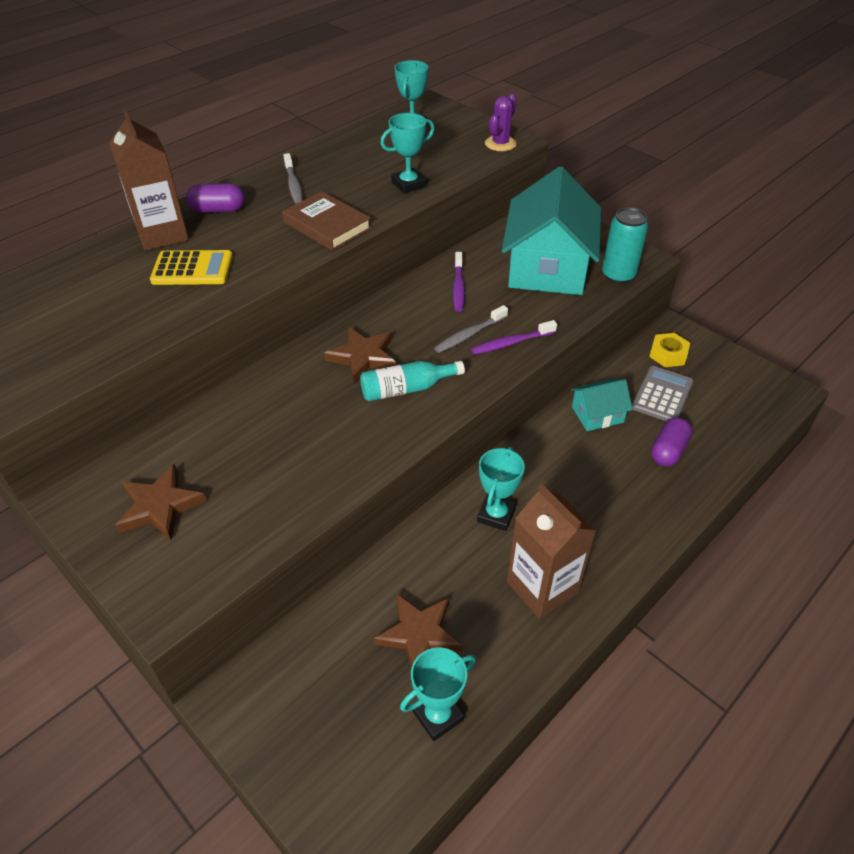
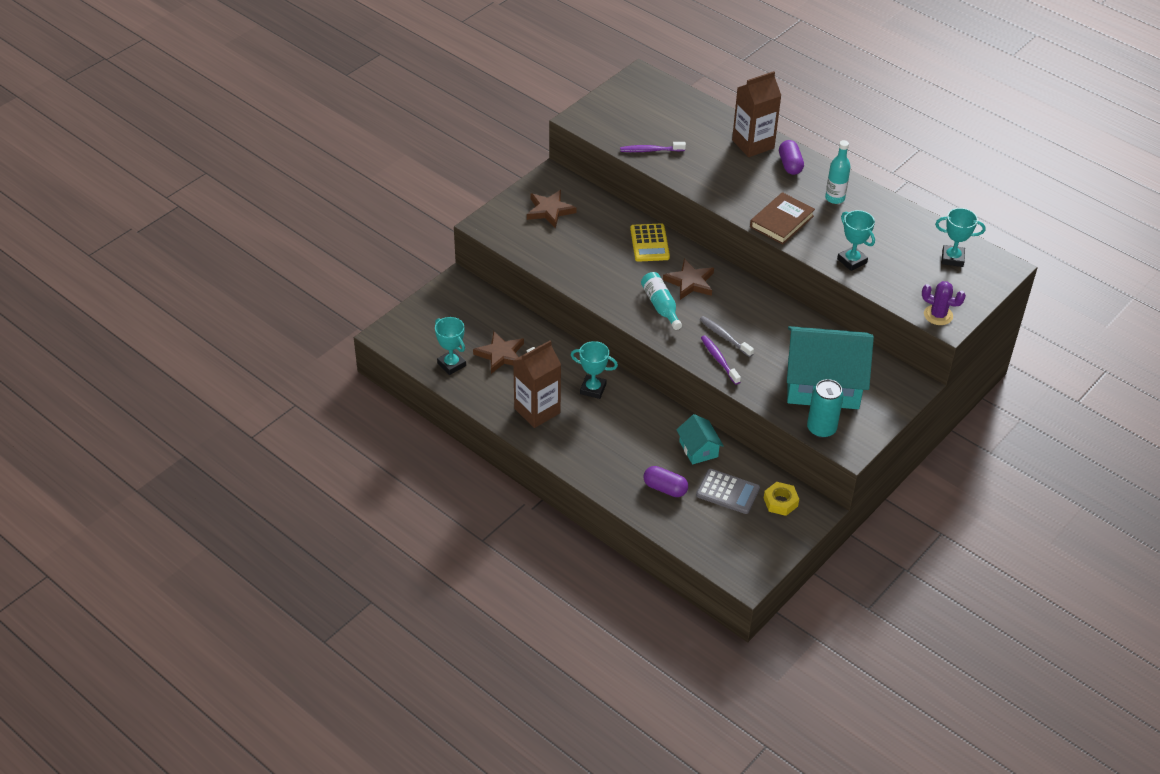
camera: 85 degrees right, 0 degrees up
yellow calculator [150,250,233,285] -> yellow calculator moved to [630,223,670,262]
grey toothbrush [283,153,303,204] -> turquoise bottle [825,140,851,204]
purple toothbrush [453,252,465,312] -> purple toothbrush moved to [620,142,686,152]

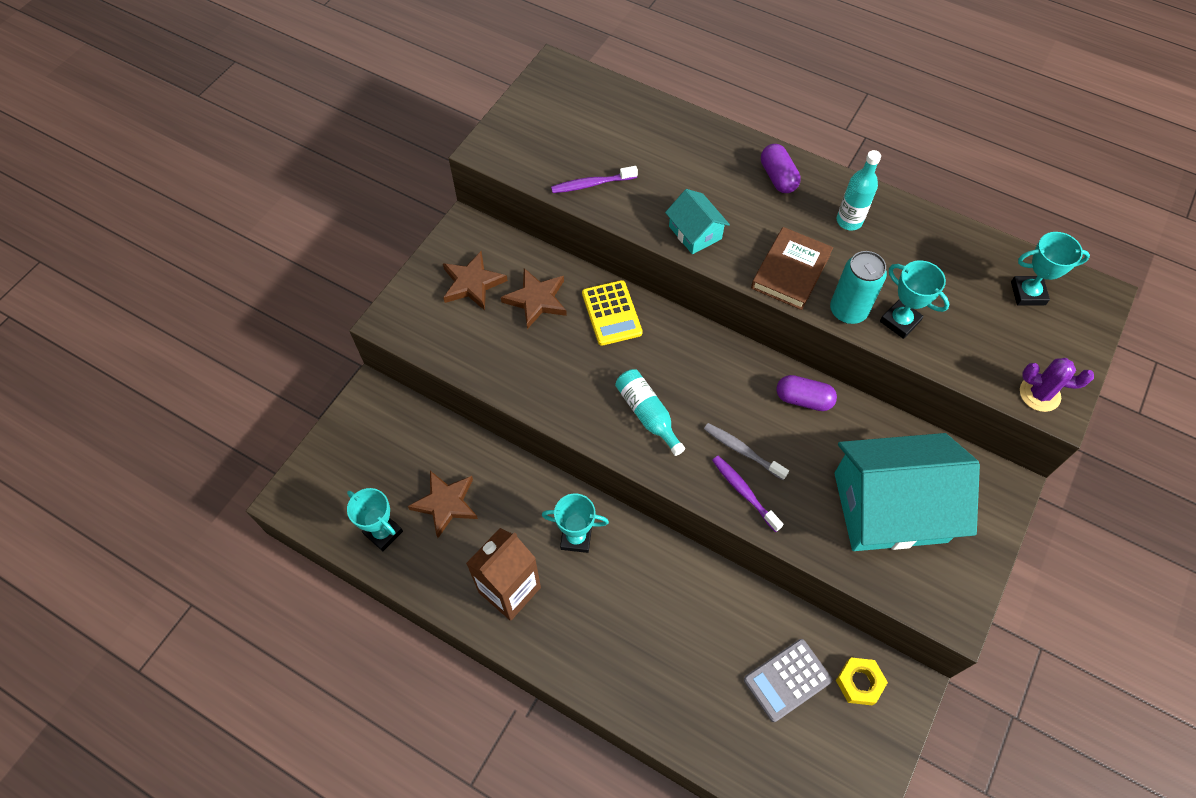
camera: 10 degrees left, 15 degrees up
purple capsule [644,466,688,497] -> purple capsule moved to [776,375,837,411]
brown star [663,259,714,300] -> brown star moved to [501,268,567,329]
turquoise house [676,414,724,465] -> turquoise house moved to [665,189,730,254]
grey calculator [696,469,760,514] -> grey calculator turned 135 degrees clockwise [744,639,832,722]
brown carton [732,71,781,157] -> none
turquoise can [807,379,844,438] -> turquoise can moved to [830,251,887,324]

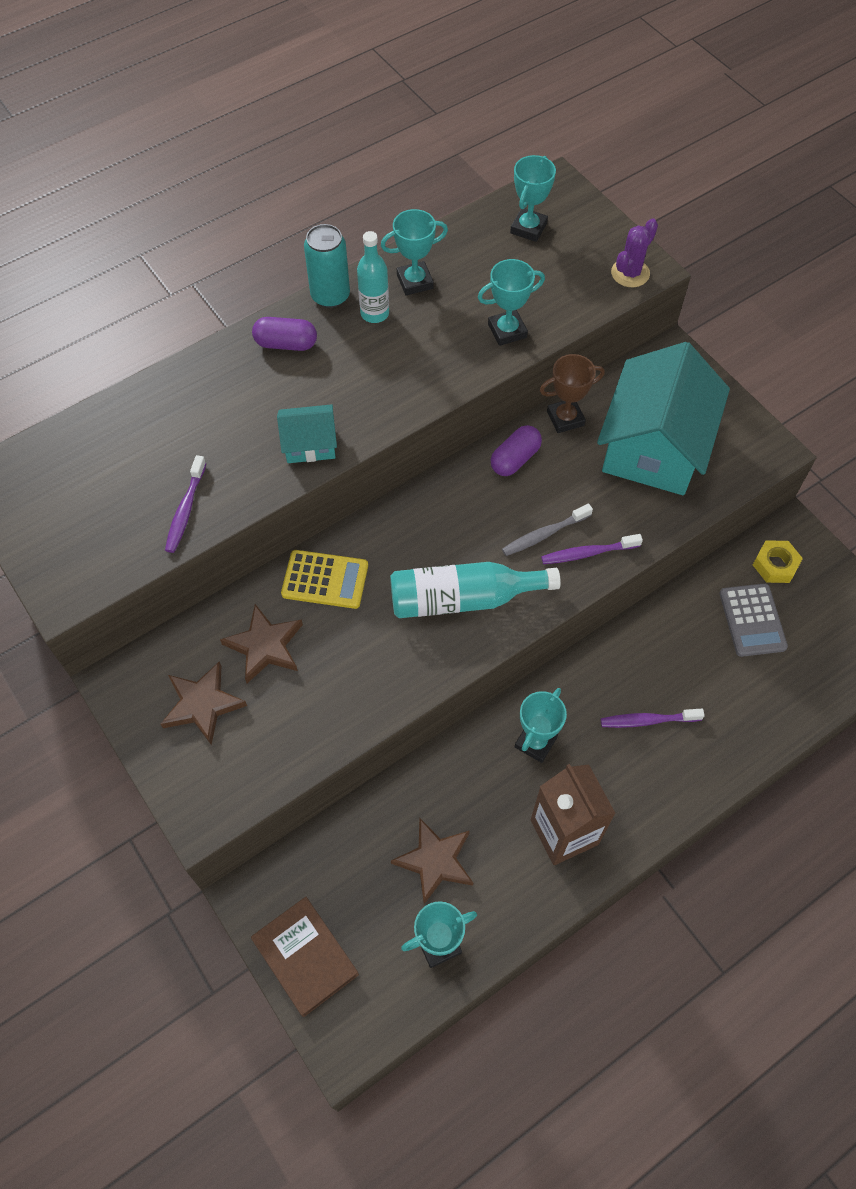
camera: 65 degrees left, 0 degrees up
turquoise bottle [615,369,685,456] -> turquoise bottle [390,562,561,618], size x1.51
brown book [751,227,833,310] -> brown book moved to [251,897,359,1017]
turquoise can [830,251,887,324] -> turquoise can moved to [304,224,350,308]
none -> turquoise trophy [381,209,448,296]
none -> brown trophy [540,354,605,433]
none -> purple toothbrush [601,709,705,728]

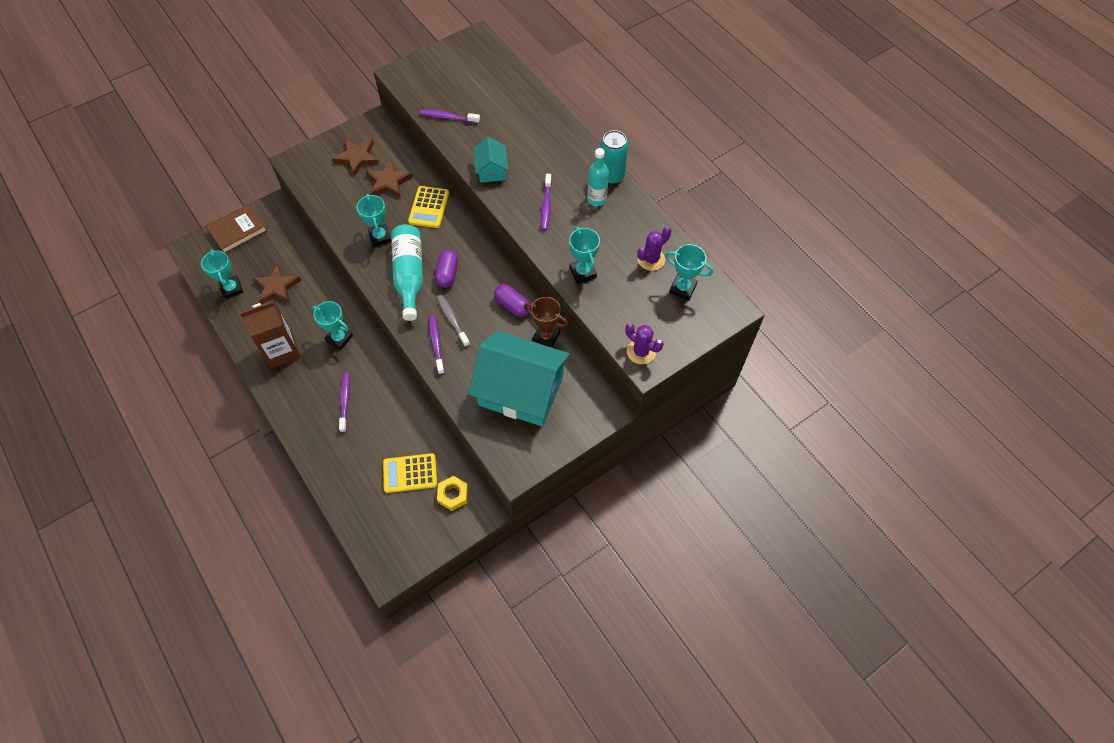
camera: 90 degrees right, 0 degrees up
purple capsule [252,317,317,351] -> purple capsule moved to [435,250,458,288]
turquoise trophy [381,209,448,296] -> turquoise trophy moved to [357,194,392,247]
brown trophy [540,354,605,433] -> brown trophy turned 45 degrees counterclockwise [524,297,568,347]
grey calculator [719,583,788,657] -> yellow calculator [383,453,437,493]
none -> purple toothbrush [541,174,552,230]
none -> purple cactus [637,227,671,271]

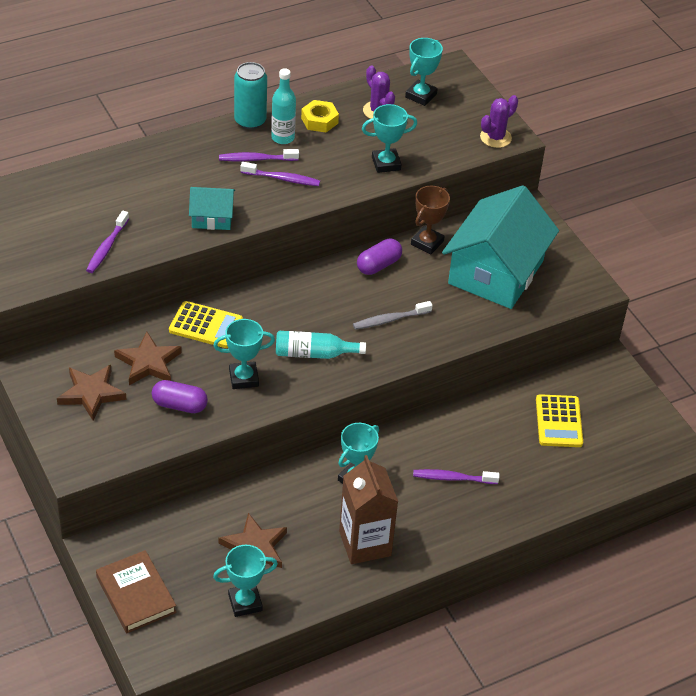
camera: 85 degrees left, 15 degrees down
turquoise bottle [391,224,423,321] -> turquoise bottle [276,331,366,359], size x0.66
purple toothbrush [429,316,445,375] -> purple toothbrush moved to [219,149,299,161]
purple capsule [435,250,458,288] -> purple capsule moved to [152,380,208,413]
yellow nut [437,476,468,511] -> yellow nut moved to [301,100,339,132]

